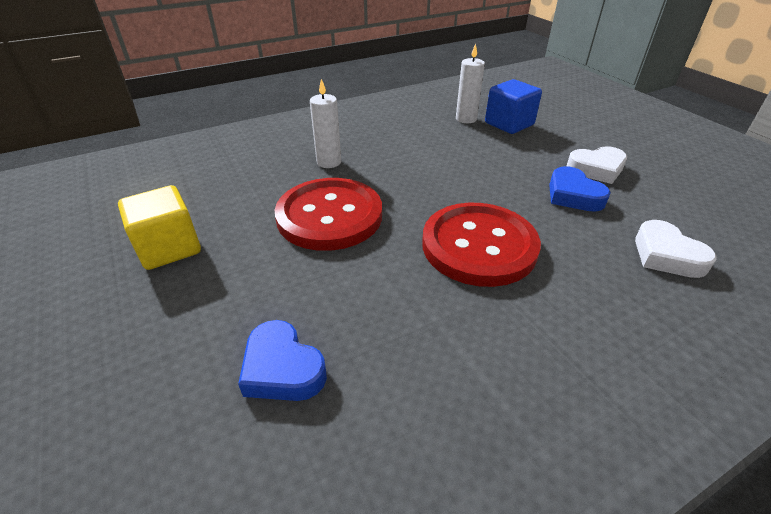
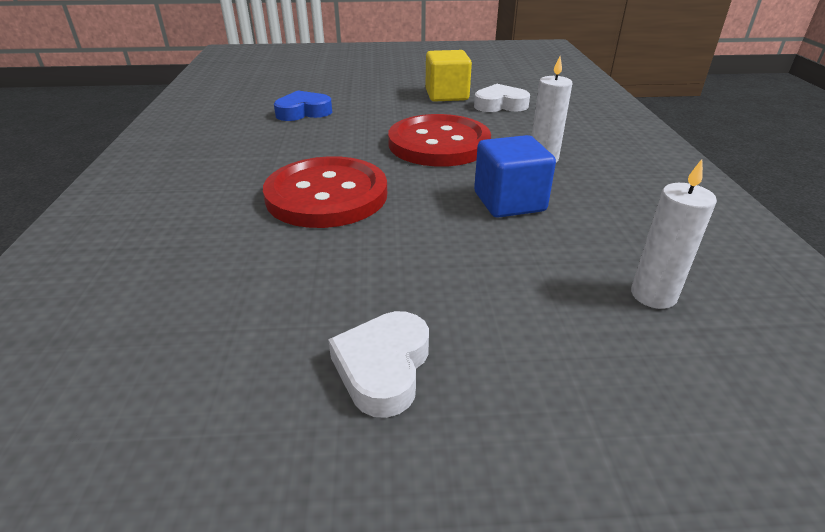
camera: 115 degrees right, 5 degrees down
blue cube [485,79,542,134] -> blue cube moved to [474,135,556,218]
blue heart [549,166,611,212] -> none
white heart [635,220,716,278] -> white heart moved to [474,84,530,112]

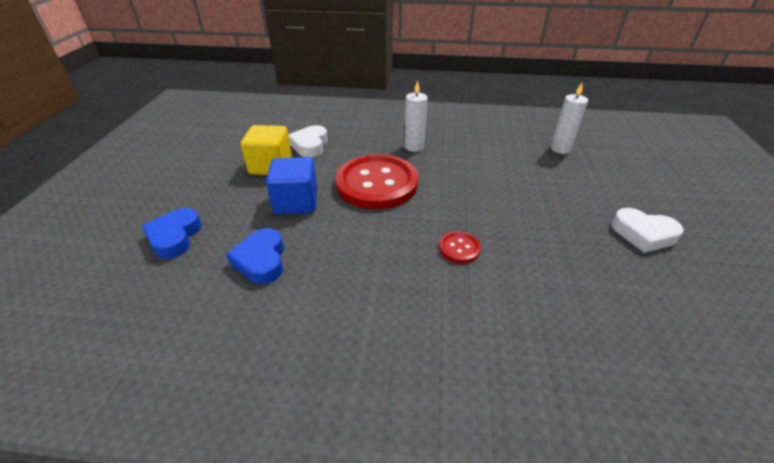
camera: 80 degrees left, 5 degrees up
red button [263,156,387,228] -> red button [439,231,481,263], size x0.42
blue cube [474,135,556,218] -> blue cube moved to [266,157,317,214]
none -> blue heart [142,208,202,259]

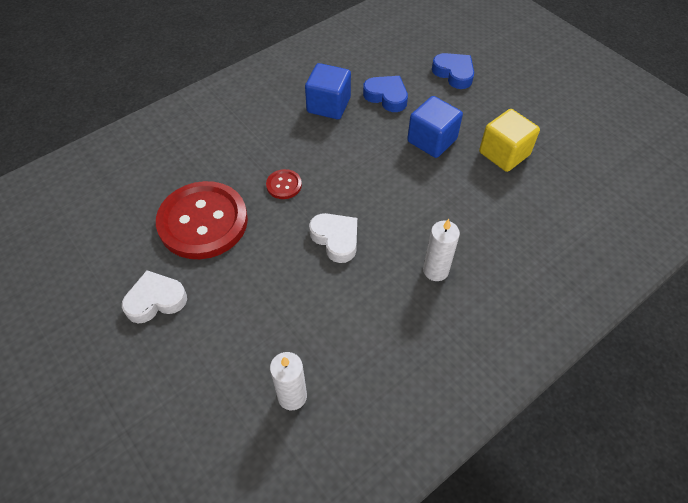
camera: 135 degrees right, 15 degrees up
white heart [288,125,328,157] -> white heart moved to [309,213,357,263]
red button [335,154,419,209] -> red button moved to [156,181,248,259]
none -> blue cube [305,63,351,119]

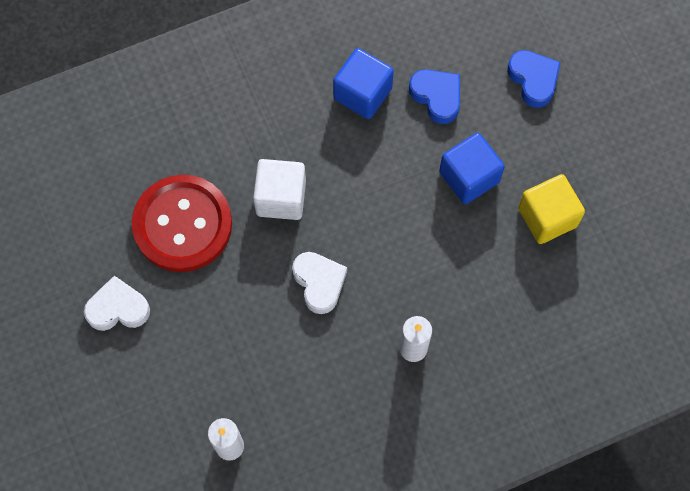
camera: 15 degrees right, 15 degrees up
red button [266,169,302,199] -> white cube [253,159,306,220]

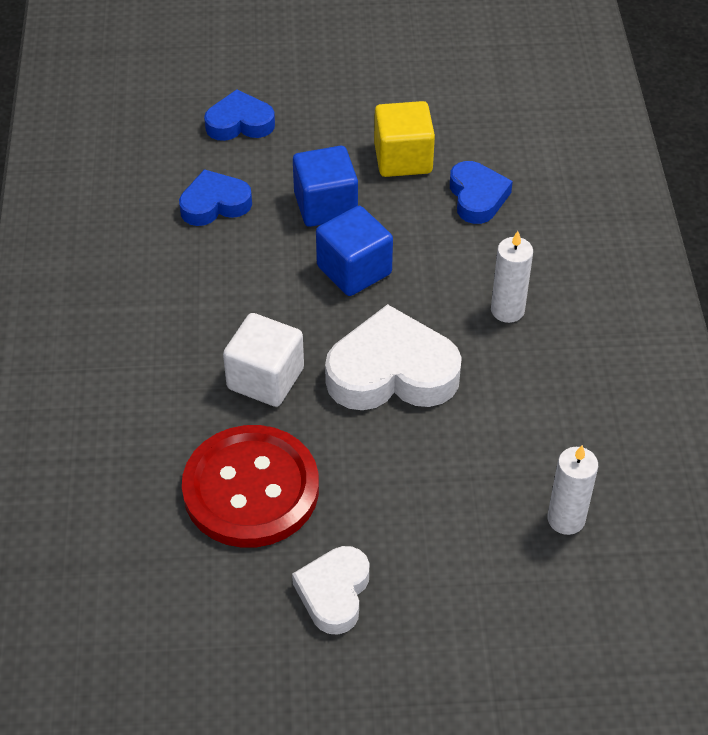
camera: 70 degrees left, 20 degrees down
white heart [292,252,347,314] -> white heart [325,304,462,410], size x1.67
blue cube [333,48,394,119] -> blue cube moved to [316,206,393,296]
none -> blue heart [450,161,513,224]

